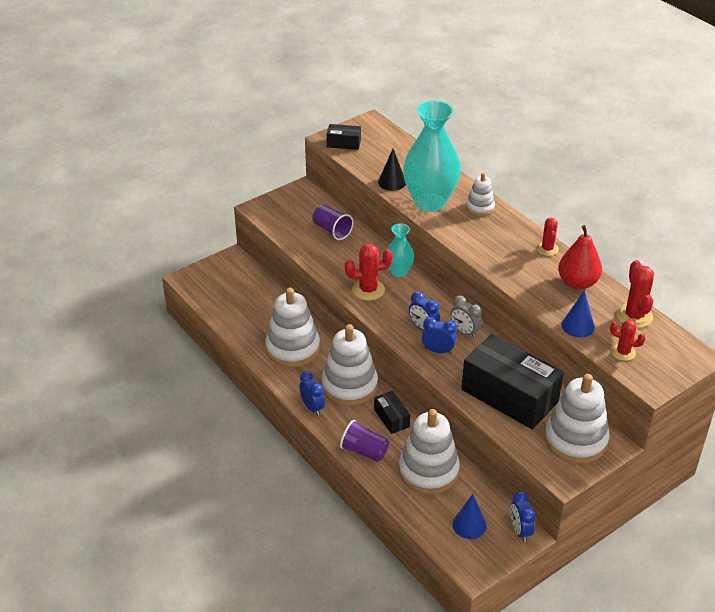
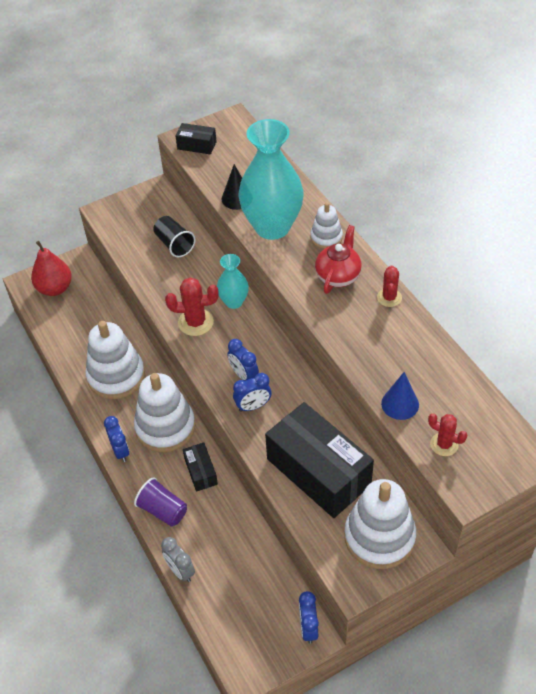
camera: 10 degrees right, 10 degrees up
purple cup [313,205,353,240] -> black cup [153,216,196,257]
white stacking toy [399,409,460,494] -> none
blue clock [422,317,457,354] -> blue clock turned 135 degrees clockwise [233,373,271,412]
grey clock [450,296,482,338] -> grey clock moved to [161,537,195,582]
blue cone [452,494,486,539] -> none
red pear [558,225,602,290] -> red pear moved to [31,241,72,296]
red cactus [616,260,654,328] -> none
none -> red teapot [315,225,362,294]

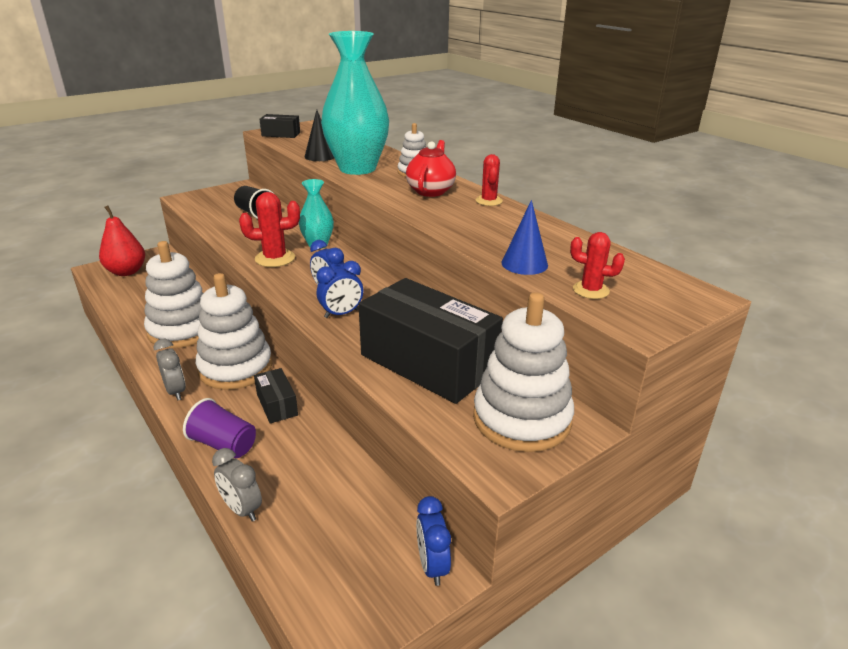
camera: 10 degrees left, 20 degrees down
blue clock [104,416,129,462] -> grey clock [154,339,186,400]

